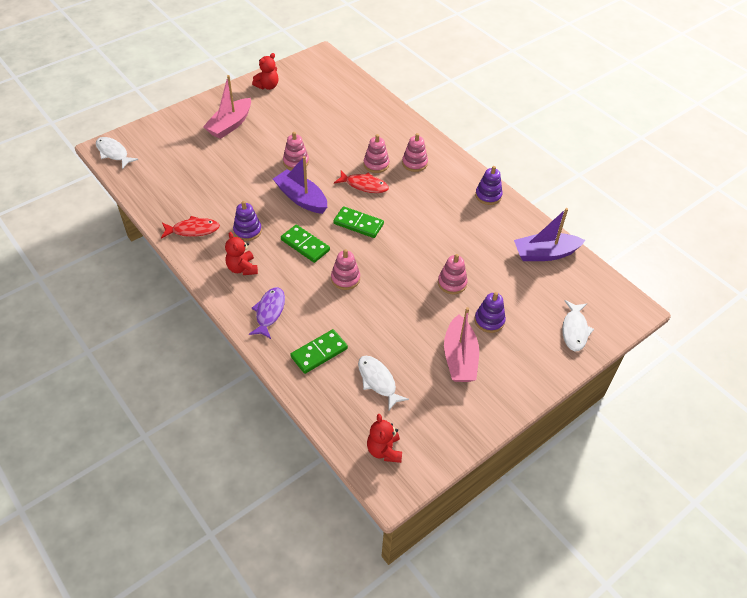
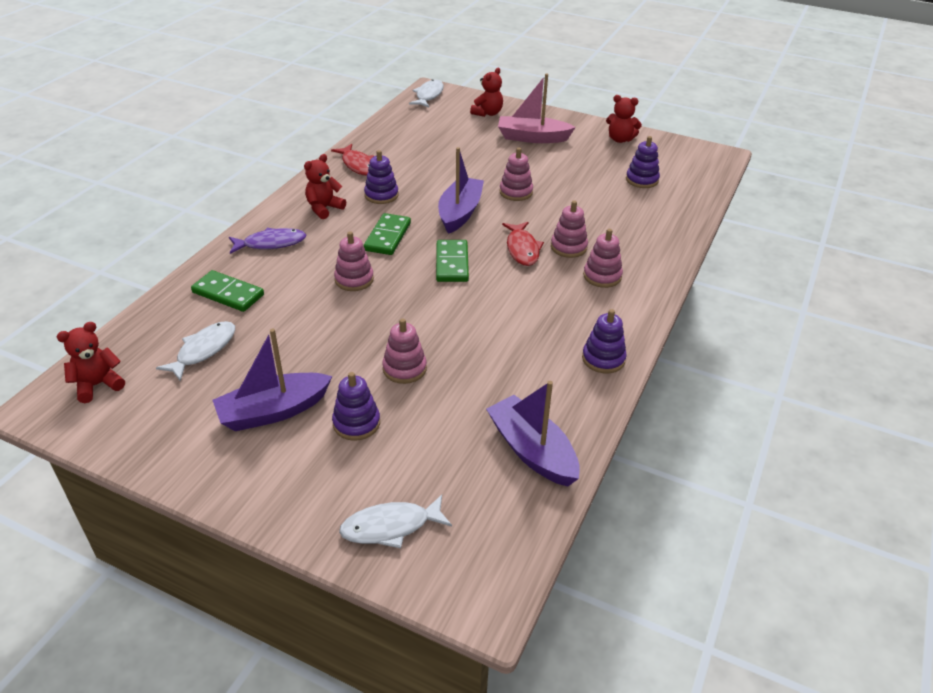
camera: 65 degrees right, 10 degrees down
pink boat [444,307,479,382] -> purple boat [213,329,333,431]
none -> red teddy bear [470,68,503,117]
none -> purple stacking toy [626,136,660,188]

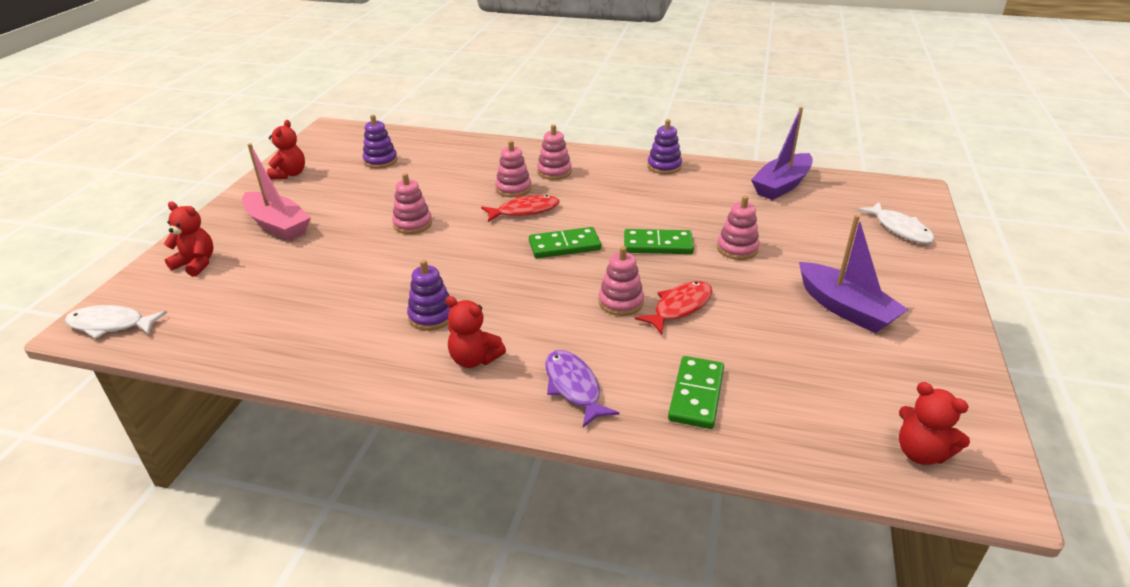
camera: 100 degrees left, 5 degrees down
white fish [156,321,235,381] -> none
red fish [331,144,374,176] -> red fish moved to [635,281,712,334]
purple stacking toy [332,372,380,441] -> none
green domino [364,213,411,255] -> green domino moved to [624,229,694,254]
purple boat [438,147,484,234] -> none
pink boat [498,74,576,143] -> pink boat turned 45 degrees counterclockwise [242,143,311,241]

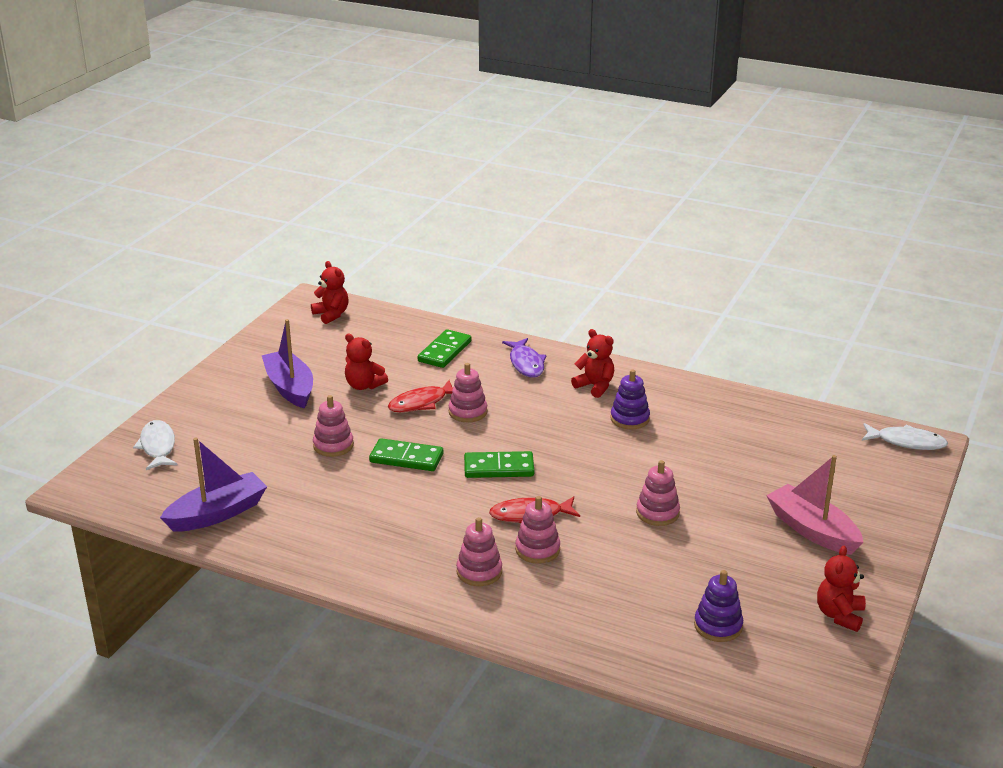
camera: 170 degrees left, 5 degrees down
red teddy bear [164,202,213,277] -> red teddy bear moved to [345,333,388,390]
purple stacking toy [647,119,682,174] -> none

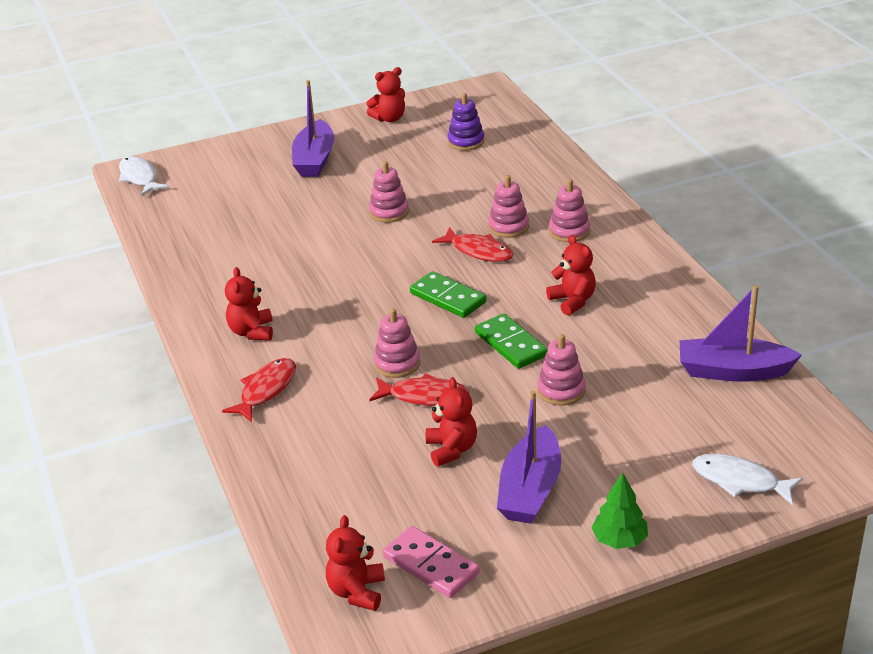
camera: 135 degrees left, 5 degrees up
white fish [133,420,178,470] -> white fish turned 90 degrees clockwise [692,454,803,504]
green domino [418,329,472,368] -> none
purple fish [502,338,547,378] -> red fish [222,358,296,422]
purple stacking toy [610,369,650,429] -> none
pink boat [766,455,863,555] -> purple boat [292,80,334,177]
none -> pink domino [383,526,479,598]
none -> red teddy bear [546,235,596,316]
none -> green tree [592,472,648,549]

